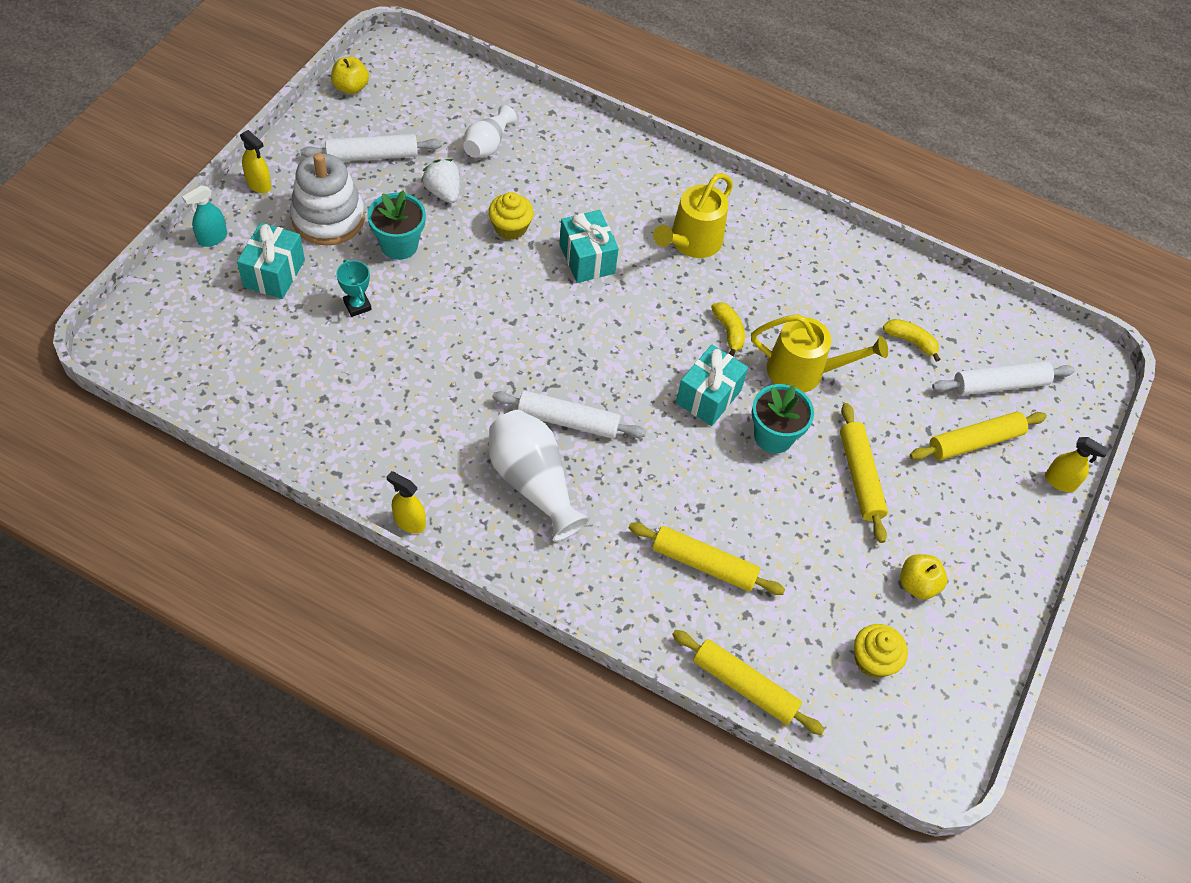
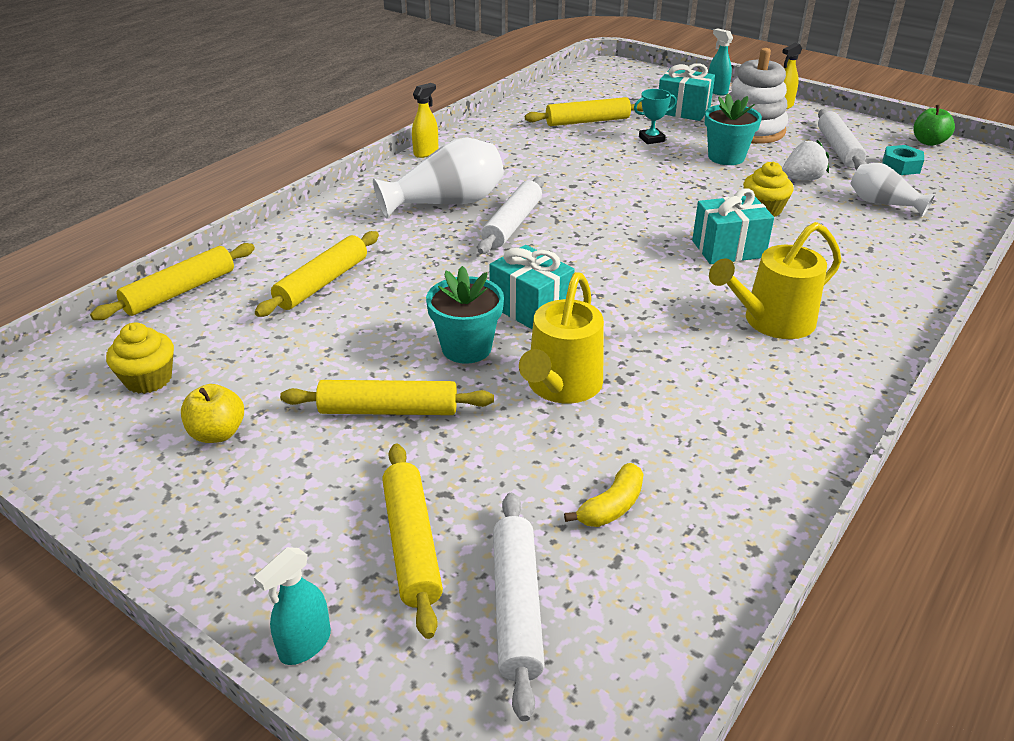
camera: 105 degrees right, 20 degrees down
yellow apple [331,57,369,94] -> green apple [913,105,955,146]
yellow watering can [653,173,733,258] -> yellow watering can turned 75 degrees counterclockwise [709,222,841,339]
yellow banana [711,302,745,357] -> none
yellow spray bottle [1045,437,1109,492] -> turquoise spray bottle [254,547,331,665]
none -> yellow rolling pin [525,97,643,126]
none -> turquoise nut [882,145,924,175]

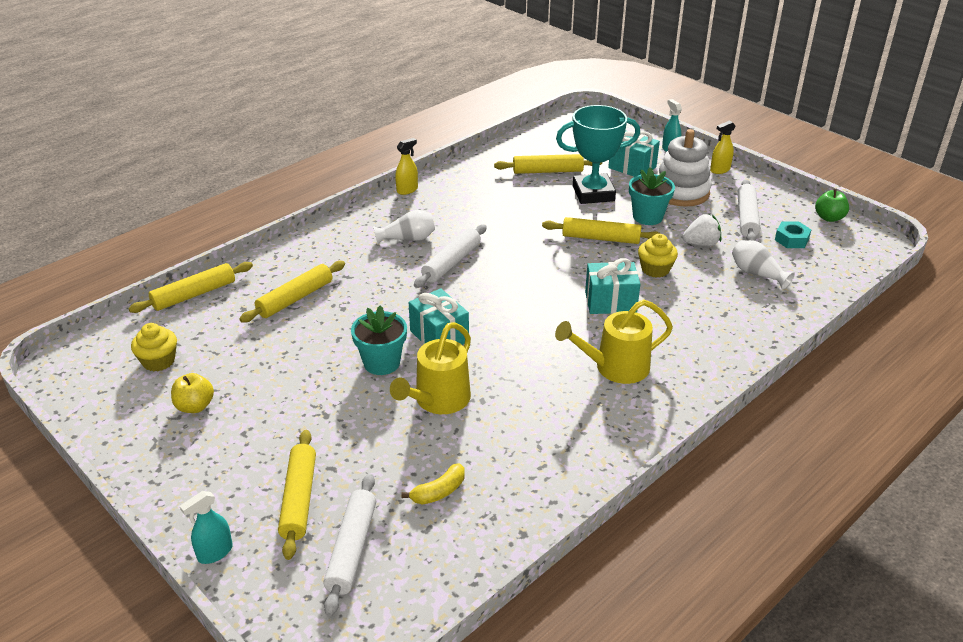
camera: 10 degrees right, 0 degrees up
yellow rolling pin [280,380,494,415] -> yellow rolling pin moved to [542,217,661,244]
white vase [373,137,504,218] -> white vase [373,210,435,244], size x0.61
turquoise trophy [634,89,677,144] -> turquoise trophy [556,105,640,204], size x2.19

